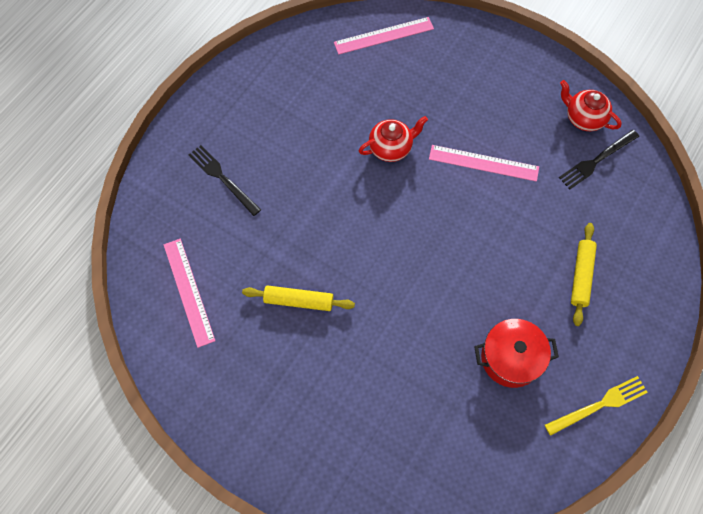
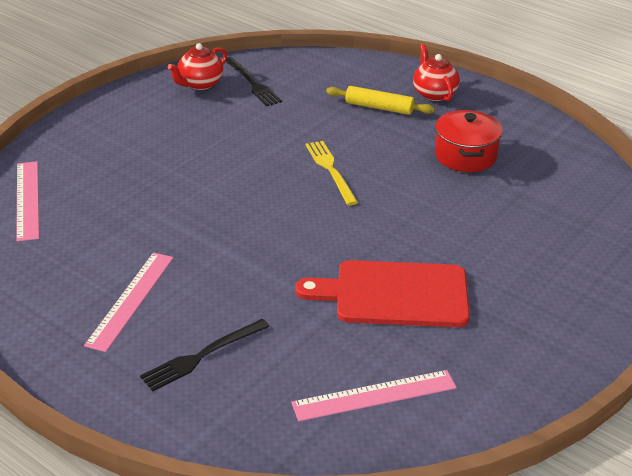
camera: 85 degrees left, 30 degrees down
yellow rolling pin [242,285,355,311] -> red cutting board [295,260,470,327]
red teapot [359,116,428,162] -> red teapot moved to [413,44,460,101]
pink ruler [429,145,539,182] -> pink ruler moved to [84,252,174,352]
yellow fork [545,376,648,436] -> yellow fork moved to [305,141,358,205]

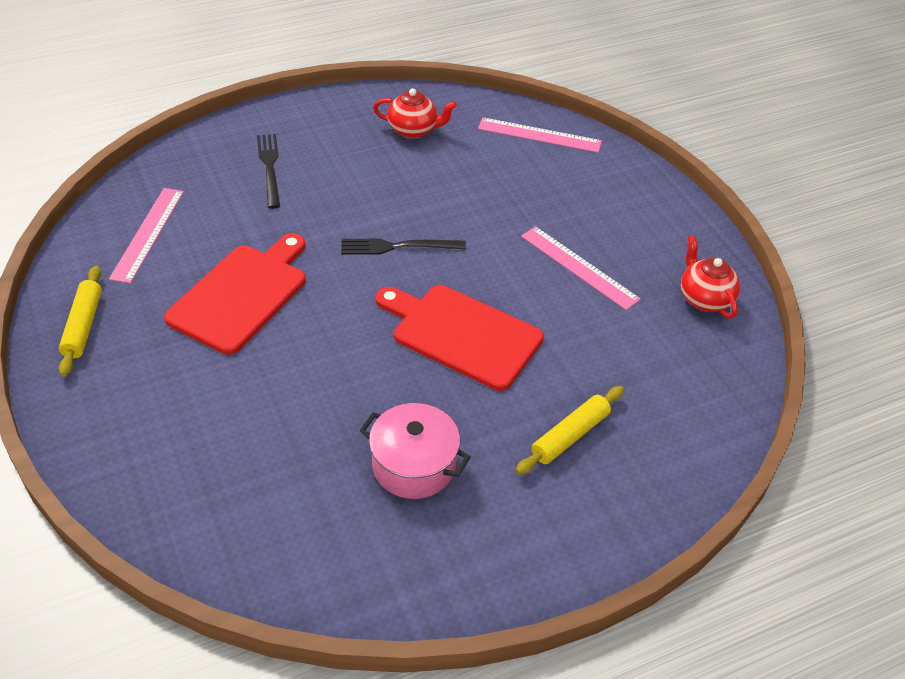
camera: 115 degrees right, 10 degrees up
pink ruler [84,252,174,352] -> pink ruler moved to [521,226,641,310]
black fork [225,57,282,106] -> black fork moved to [341,239,466,255]
yellow fork [305,141,358,205] -> red cutting board [376,285,544,391]
red teapot [413,44,460,101] -> red teapot moved to [373,88,457,139]
red pot [435,110,503,172] -> pink pot [359,403,471,499]
none -> yellow rolling pin [59,266,102,376]

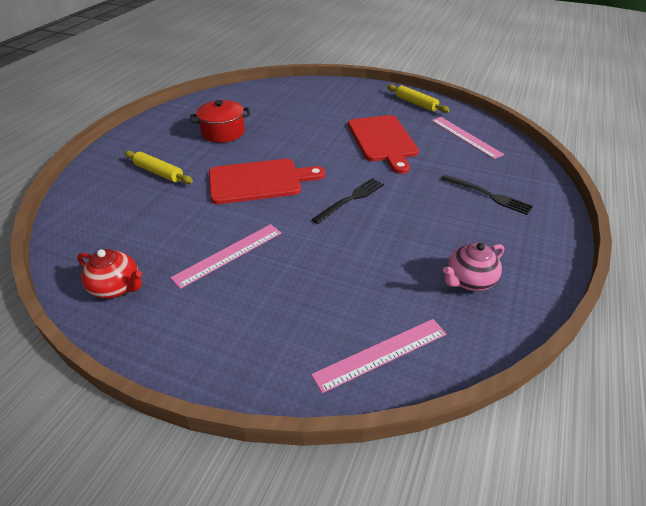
camera: 140 degrees right, 5 degrees down
pink pot [359,403,471,499] -> red pot [190,100,251,143]
red teapot [373,88,457,139] -> pink teapot [443,243,504,291]
yellow rolling pin [516,386,624,475] -> yellow rolling pin turned 60 degrees counterclockwise [124,151,193,184]
pink ruler [521,226,641,310] -> pink ruler turned 45 degrees counterclockwise [170,224,281,289]

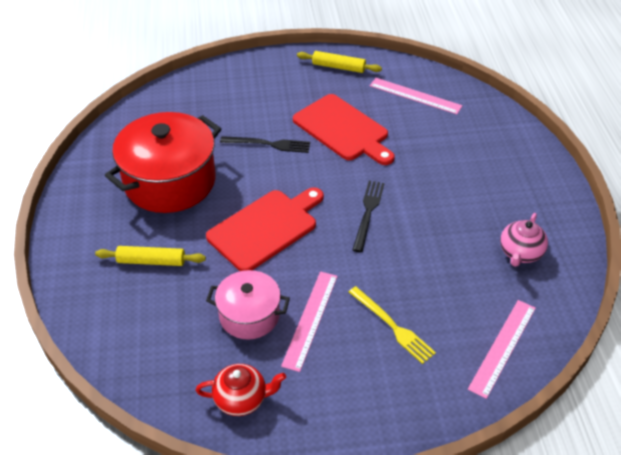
camera: 30 degrees left, 5 degrees up
red pot [190,100,251,143] -> red pot [105,112,221,213], size x1.75
black fork [441,175,533,215] -> black fork moved to [220,136,310,153]
none -> pink pot [206,270,290,340]
none -> yellow fork [349,286,436,364]

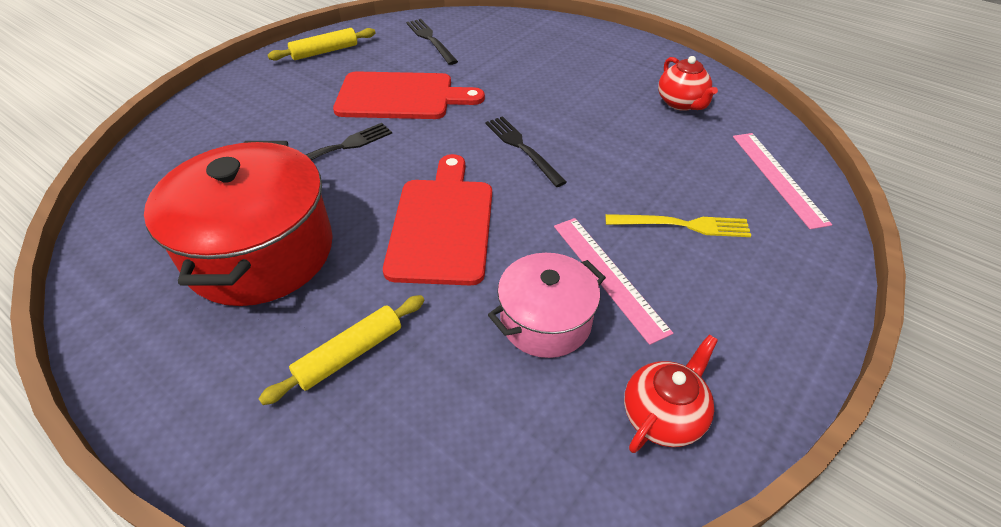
camera: 45 degrees left, 0 degrees up
pink ruler [370,78,463,114] -> black fork [406,19,458,65]
pink teapot [500,213,548,267] -> red teapot [658,56,718,111]

